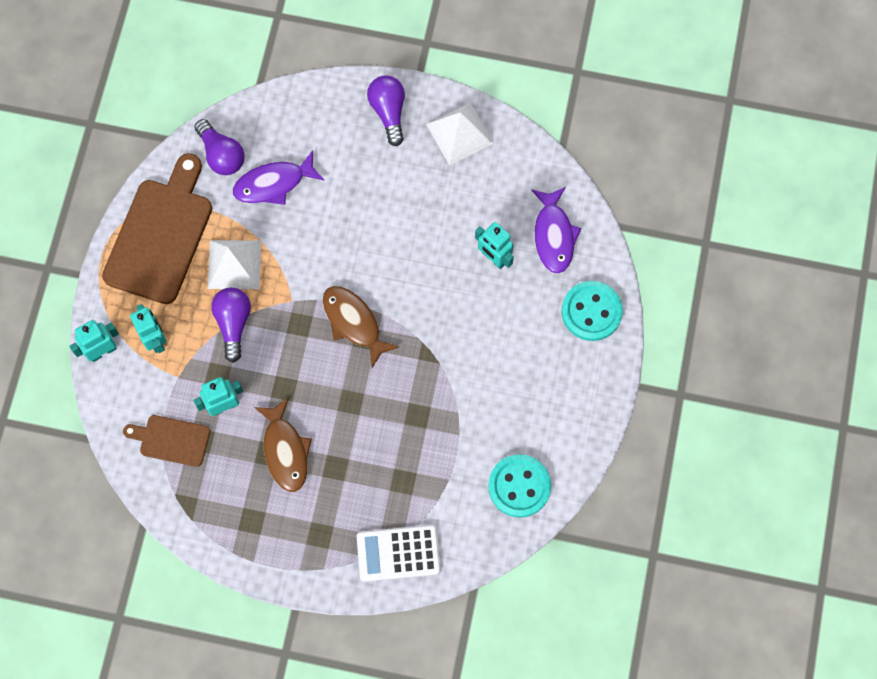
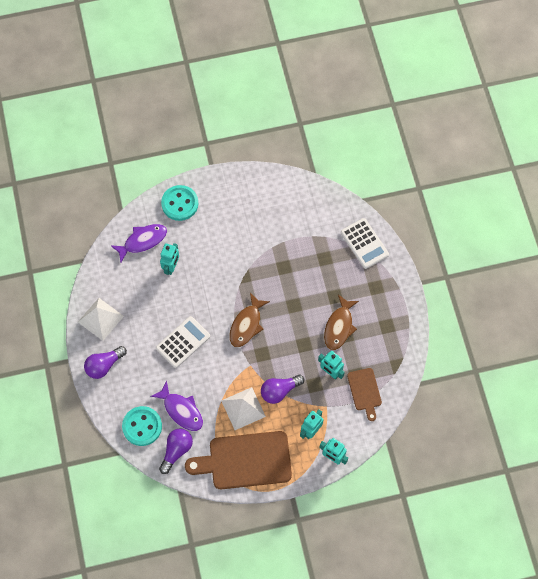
camera: 115 degrees left, 5 degrees down
brown fish [254,398,312,492] -> brown fish turned 150 degrees clockwise [324,295,359,350]
turquoise button [488,454,551,518] -> turquoise button moved to [122,406,162,446]
none -> white calculator [156,316,210,368]

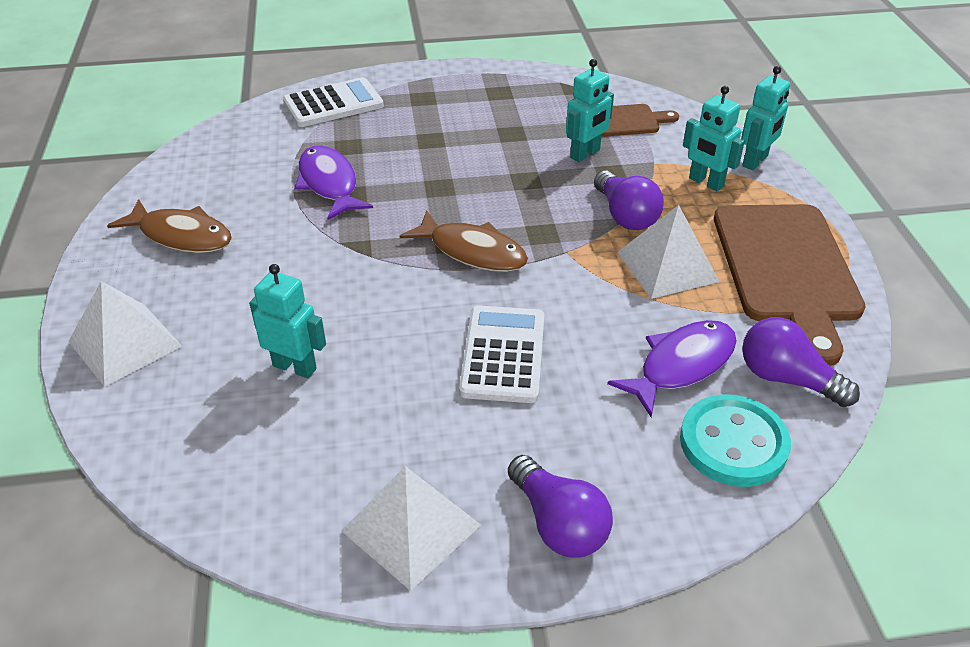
camera: 85 degrees left, 25 degrees down
purple fish [111,224,167,263] -> purple fish moved to [294,145,373,220]
white calculator [156,316,210,368] -> white calculator turned 45 degrees clockwise [459,305,544,403]
turquoise button [161,185,198,221] -> white pyramid [68,281,182,387]
brown fish [324,295,359,350] -> brown fish moved to [107,199,232,253]

